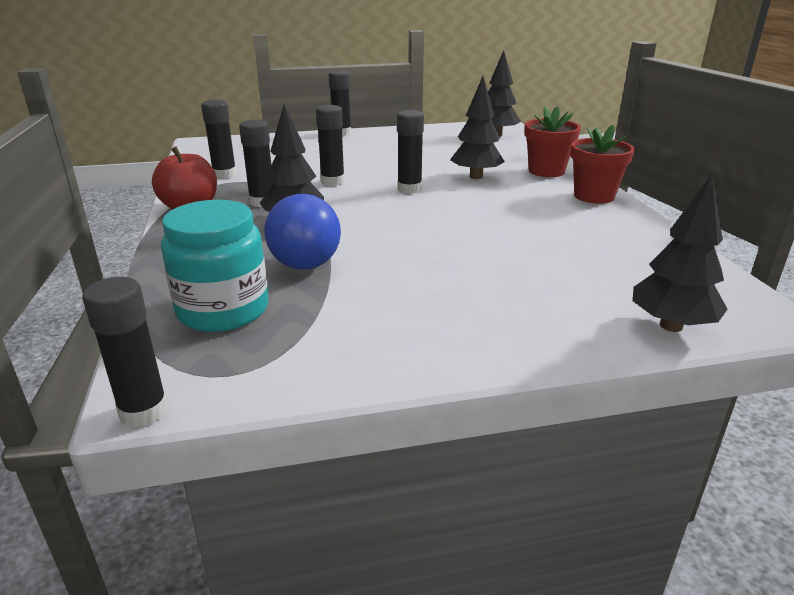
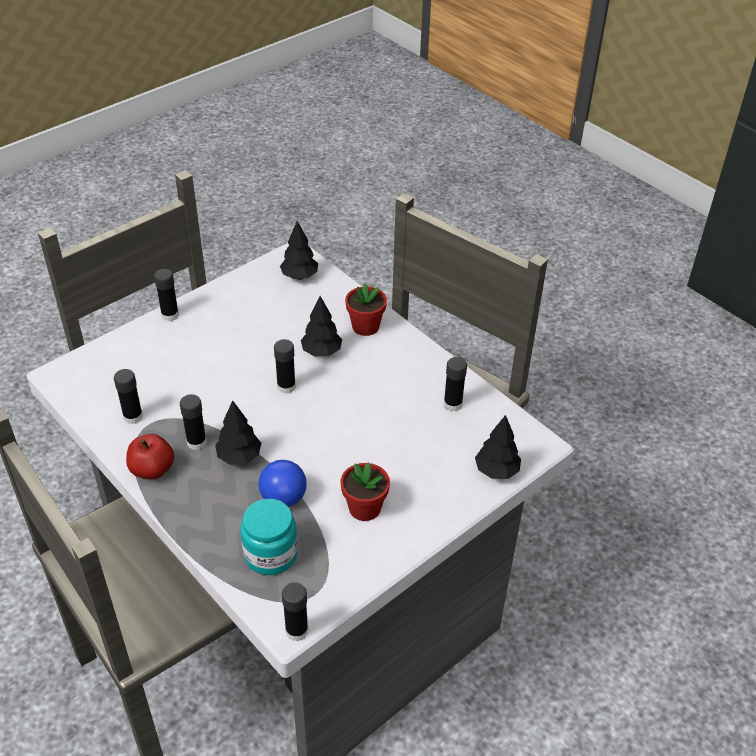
camera: 30 degrees left, 15 degrees up
black glue stick [316,105,345,186] -> black glue stick moved to [444,357,467,411]
red flower pot [571,125,635,204] -> red flower pot moved to [341,463,390,521]

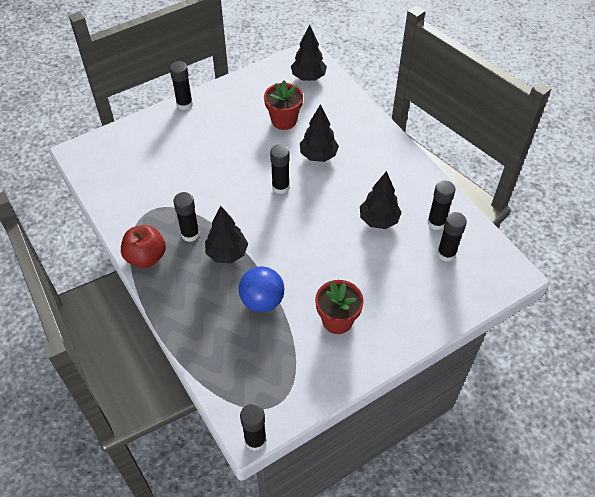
camera: 10 degrees right, 10 degrees up
black glue stick [114,369,143,424] -> black glue stick moved to [437,212,467,262]
turquoise jar [240,499,298,575] -> none
red flower pot [345,284,387,336] -> red flower pot moved to [264,80,303,130]
black tree [475,415,521,479] -> black tree moved to [360,171,402,229]

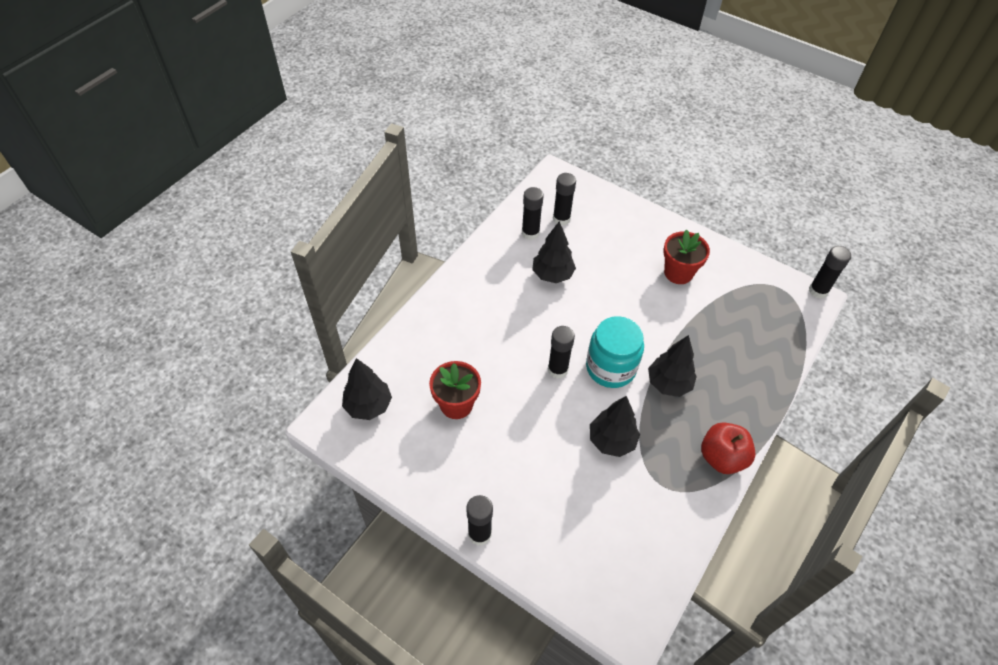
camera: 115 degrees left, 0 degrees up
black glue stick [173,192,200,242] -> none
blue ball [239,266,285,312] -> none
black tree [300,104,339,162] -> black tree moved to [590,396,640,457]
none -> turquoise jar [586,316,644,388]

